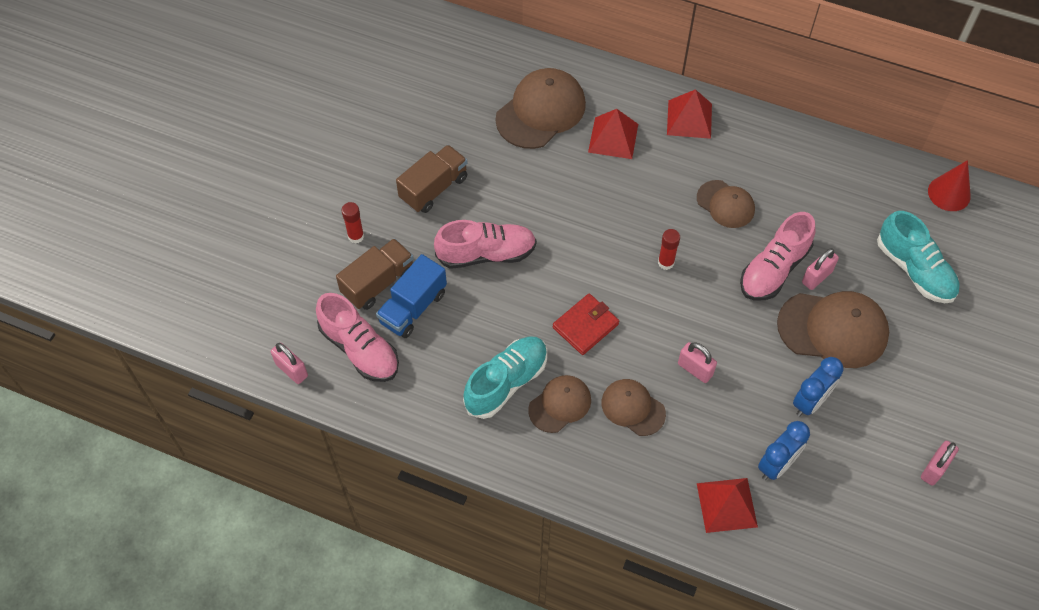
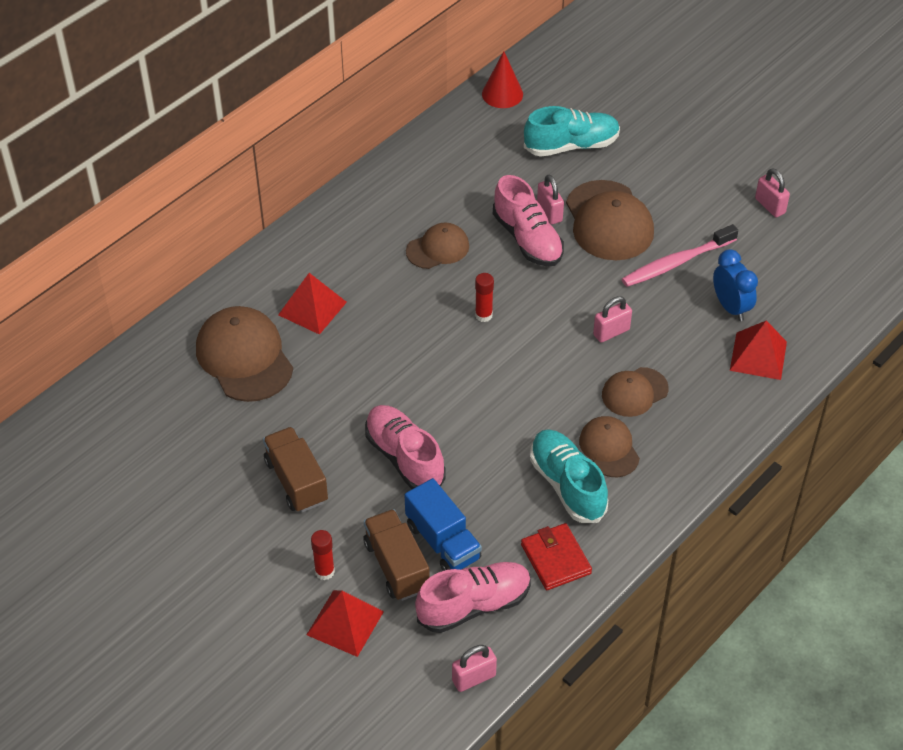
camera: 70 degrees left, 10 degrees down
pink shoe [434,220,537,269] -> pink shoe turned 45 degrees counterclockwise [365,405,446,489]
red wallet [553,294,619,355] -> red wallet moved to [521,523,592,590]
red pyramid [667,89,712,139] -> red pyramid moved to [307,590,384,657]
brown cap [777,291,889,368] -> brown cap turned 135 degrees clockwise [566,180,654,260]
blue clock [793,357,844,417] -> pink toothbrush [622,224,738,287]

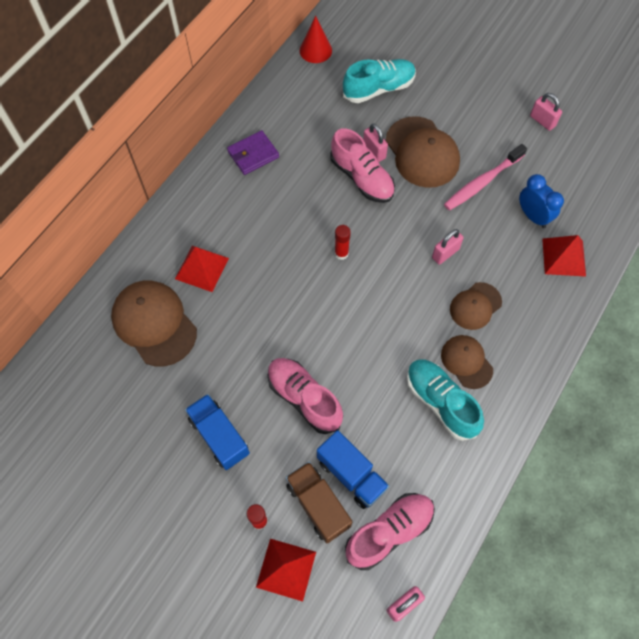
camera: 10 degrees left, 15 degrees up
brown truck [263,427,328,512] -> blue truck [185,394,250,470]
brown cap [406,222,469,269] -> none
red wallet [521,523,592,590] -> none
none -> purple wallet [227,130,279,175]

